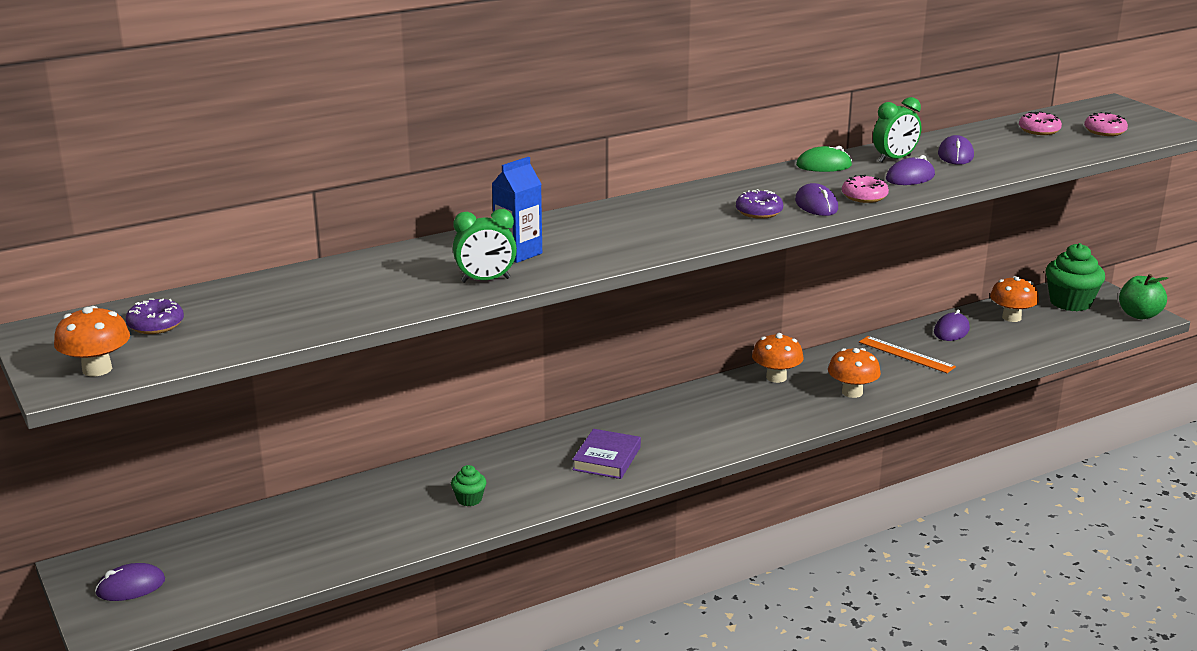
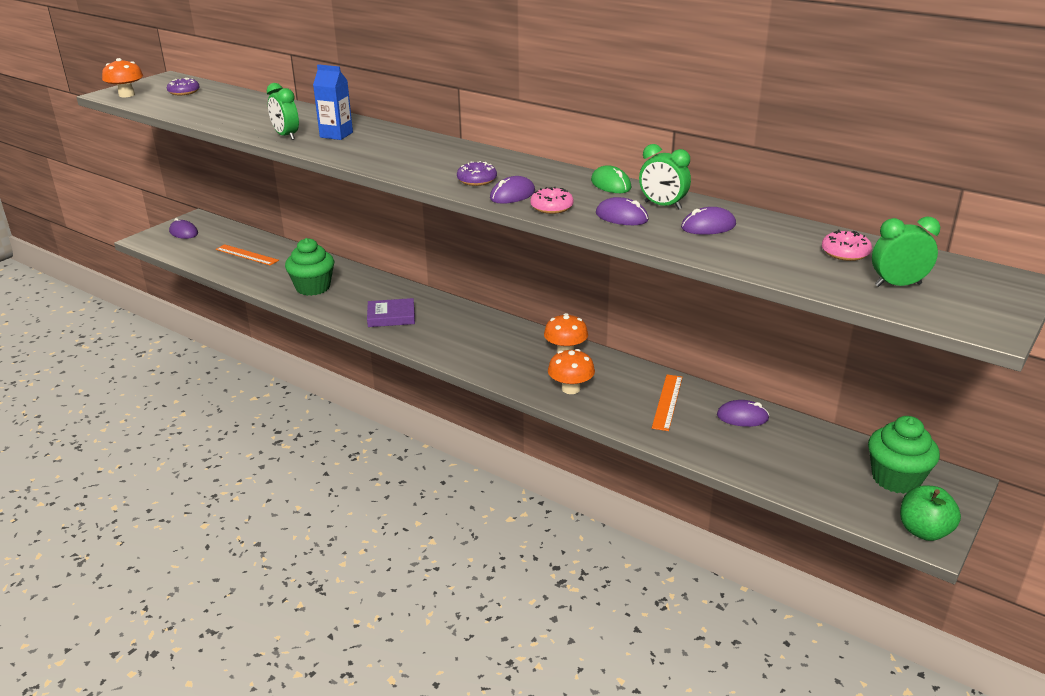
camera: 65 degrees right, 5 degrees up
green cupcake [451,465,486,506] -> green cupcake [285,238,335,296], size x2.06
orange mushroom [990,276,1039,322] -> none
pink donut [1084,112,1128,136] -> green clock [872,217,940,287]
none -> orange ruler [216,244,279,265]

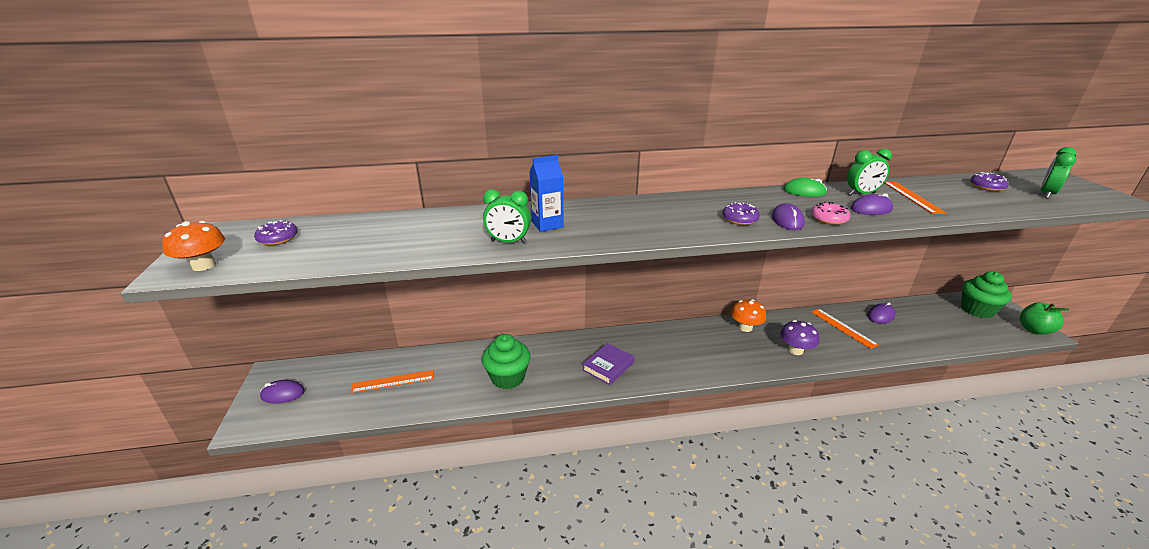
camera: 45 degrees left, 0 degrees up
orange mushroom [548,349,595,394] -> purple mushroom [780,320,819,355]
purple mouse [681,207,736,235] -> orange ruler [884,182,947,214]
pink donut [822,229,872,261] -> purple donut [970,172,1009,191]

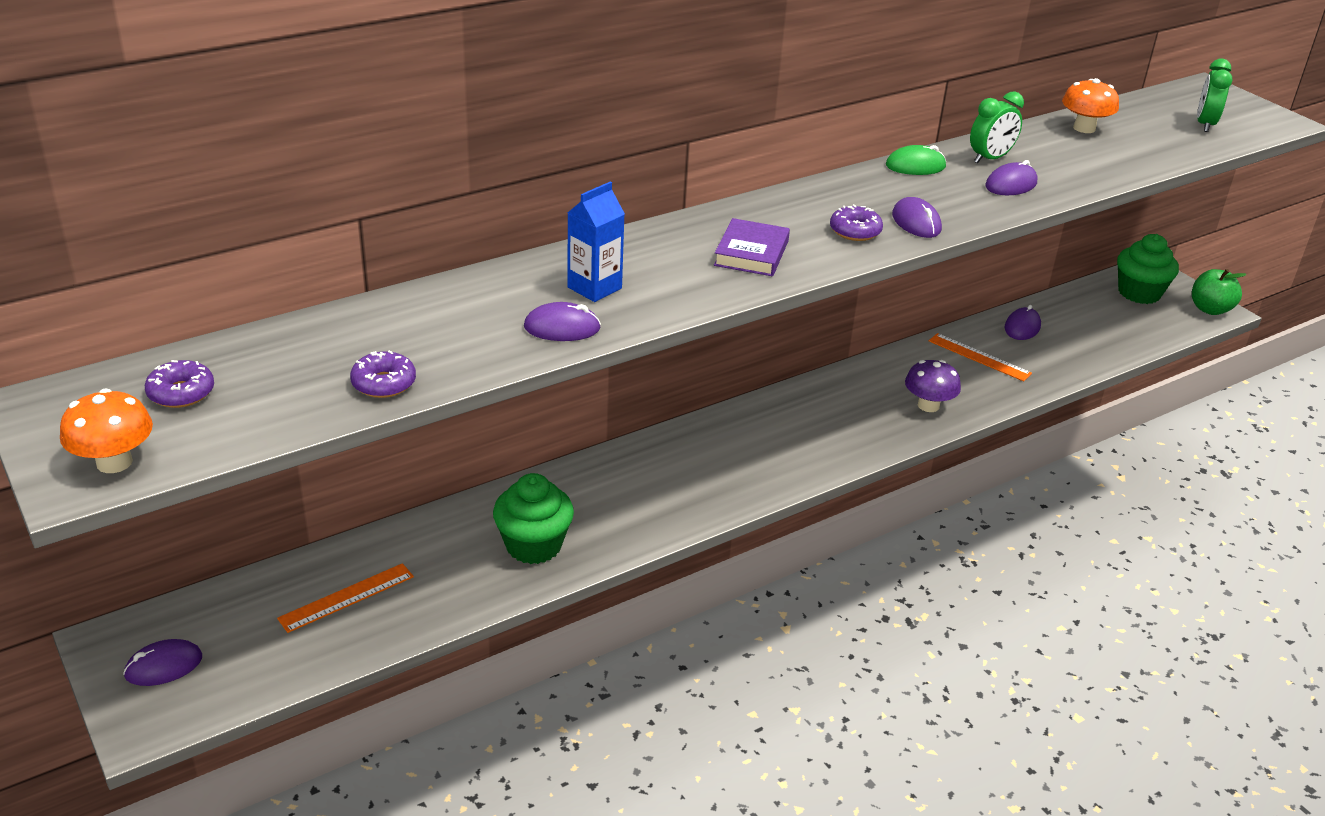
camera: 25 degrees left, 5 degrees up
green clock [483,189,531,243] -> purple mouse [524,302,601,341]
purple book [583,343,634,385] -> purple book moved to [714,218,790,276]
orange mushroom [731,299,766,332] -> orange mushroom moved to [1062,78,1119,133]
pink donut [811,202,850,225] -> none
orange ruler [884,182,947,214] -> none
purple donut [970,172,1009,191] -> purple donut moved to [350,350,416,398]

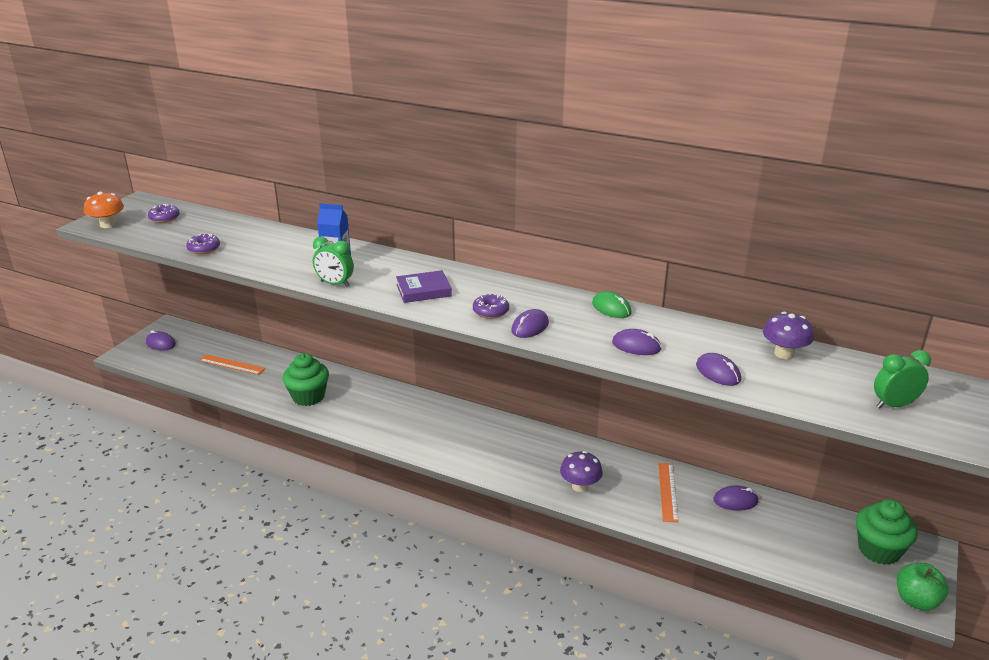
camera: 60 degrees right, 5 degrees down
purple mouse [524,302,601,341] -> purple mouse moved to [696,353,741,386]
green clock [970,91,1024,163] -> green clock moved to [313,237,354,287]
orange mushroom [1062,78,1119,133] -> purple mushroom [763,312,814,359]

